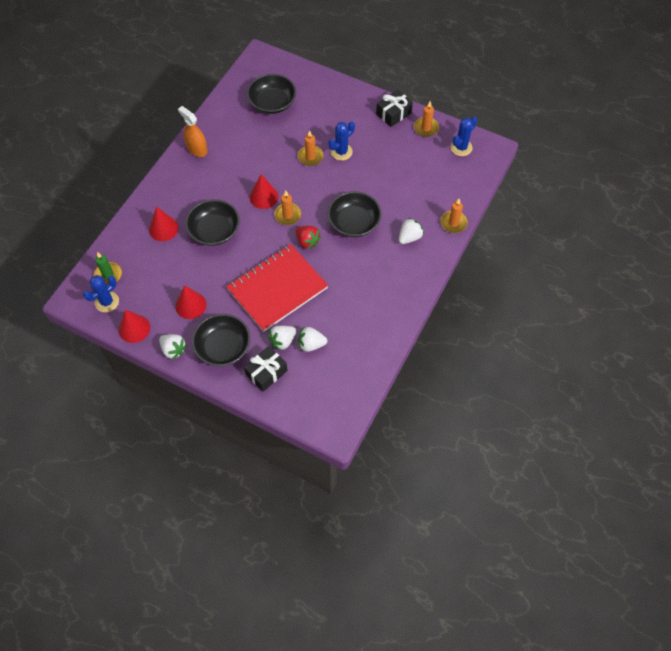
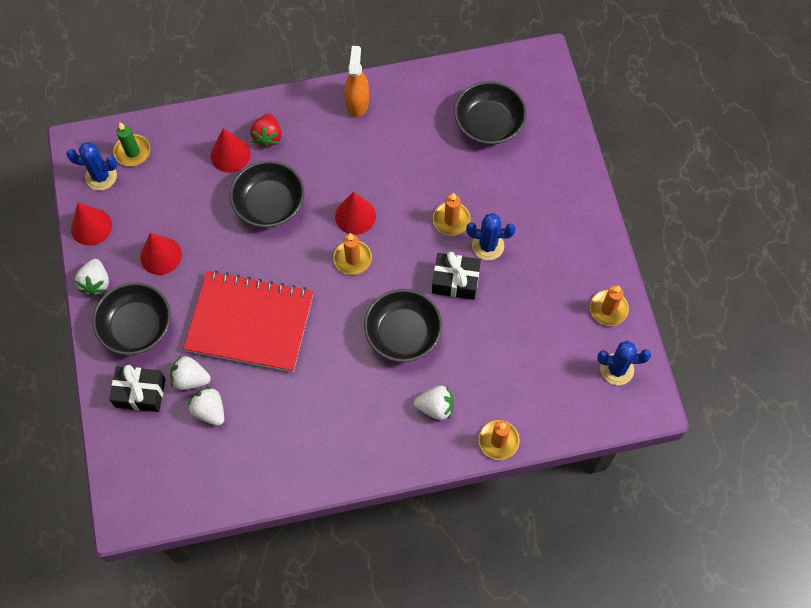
camera: 50 degrees right, 5 degrees up
red strawberry [295,226,321,249] -> red strawberry moved to [250,113,282,148]
black gift [376,89,413,127] -> black gift moved to [432,252,481,300]

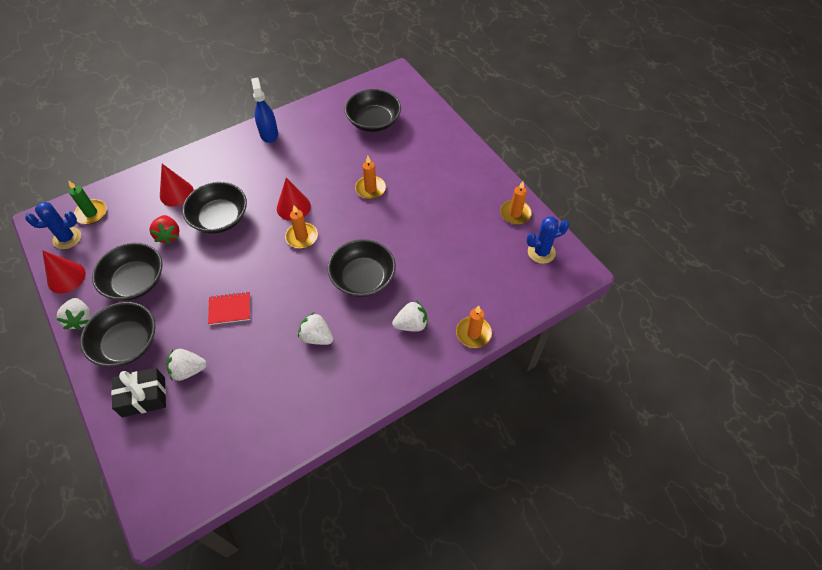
camera: 20 degrees left, 10 degrees down
red cone [140,233,182,275] -> black bowl [92,243,163,301]
red notebook [183,270,314,372] -> red notebook [208,292,250,325], size x0.41
white strawberry [188,387,224,426] -> white strawberry moved to [298,312,333,345]
red strawberry [250,113,282,148] -> red strawberry moved to [149,215,180,244]
orange spray bottle [344,46,369,117] -> blue spray bottle [251,78,278,143]
black gift [432,252,481,300] -> none
blue cactus [466,213,516,260] -> none

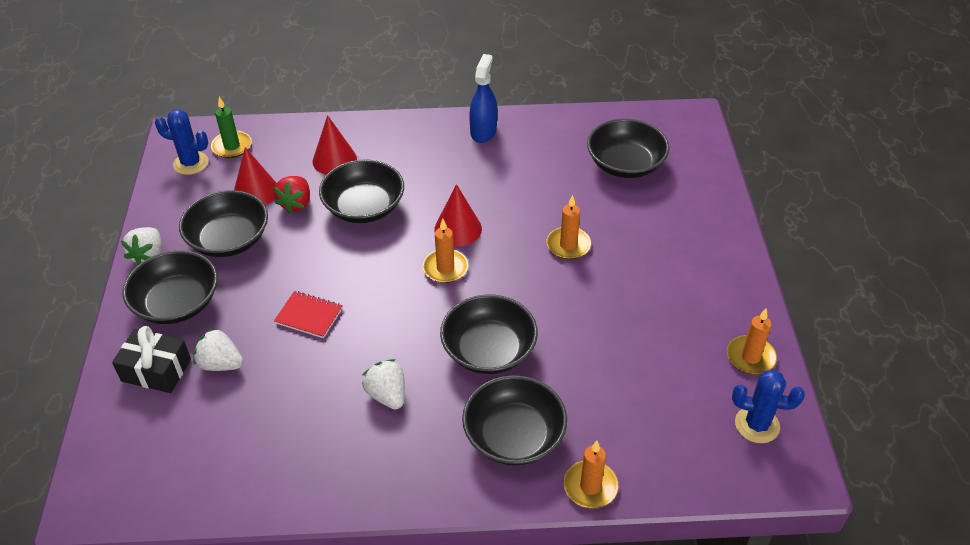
camera: 30 degrees right, 10 degrees down
red cone [42,250,86,293] -> red cone moved to [234,147,277,205]
white strawberry [392,301,428,332] -> black bowl [462,375,567,465]

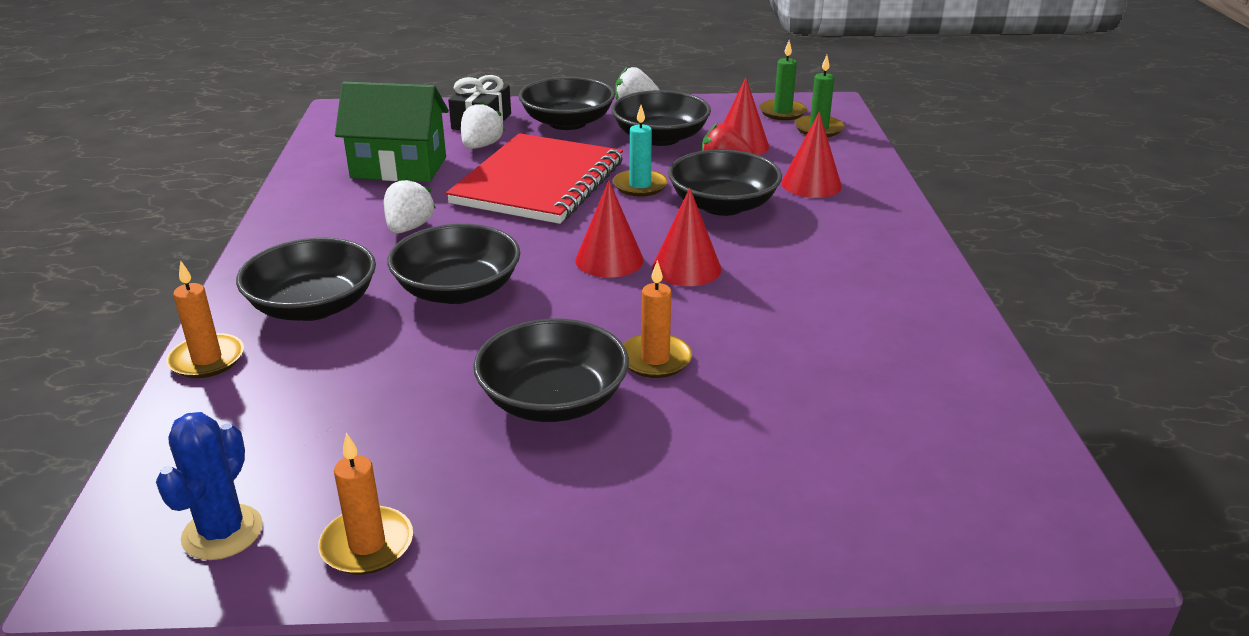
camera: 90 degrees right, 15 degrees down
blue cactus [155,109,209,175] -> green candle [759,40,807,120]
red notebook [274,291,343,338] -> red notebook [446,133,623,224], size x2.45
white strawberry [362,359,405,410] -> white strawberry turned 45 degrees counterclockwise [384,177,436,234]
orange candle [423,219,468,283] -> red cone [575,180,644,278]
blue spray bottle [469,54,497,143] -> none
black bowl [587,119,669,178] -> black bowl moved to [473,319,629,422]
none -> green house [335,82,449,182]
none -> turquoise candle [613,105,668,197]

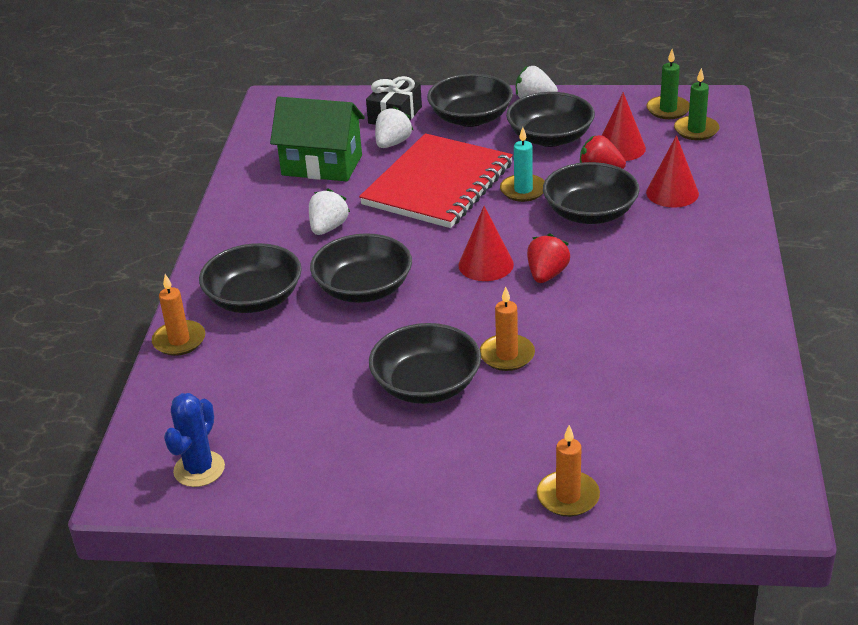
camera: 10 degrees right, 5 degrees up
orange candle [318,432,413,575] -> orange candle moved to [537,425,600,517]
red cone [652,188,721,286] -> red strawberry [527,233,570,283]

